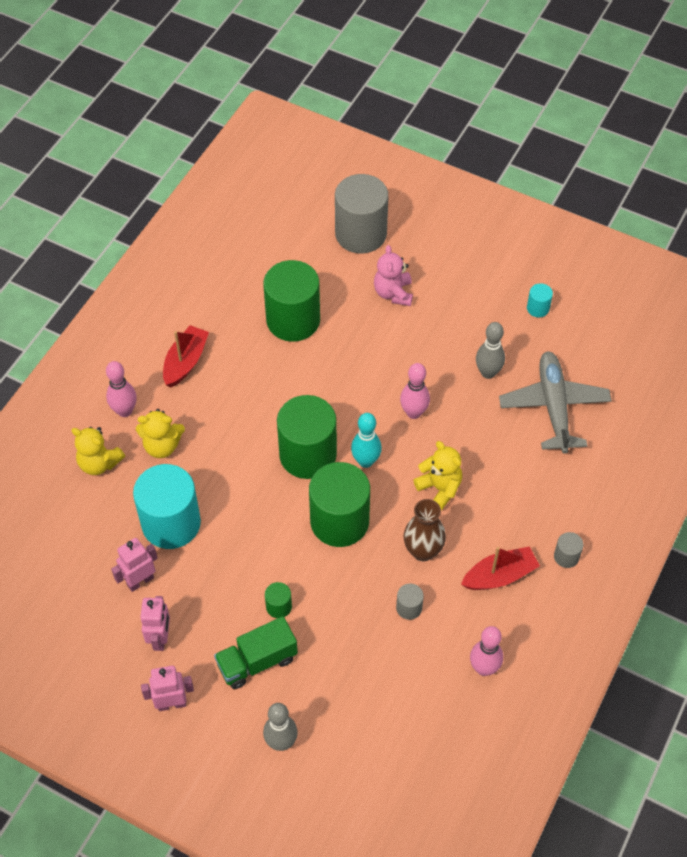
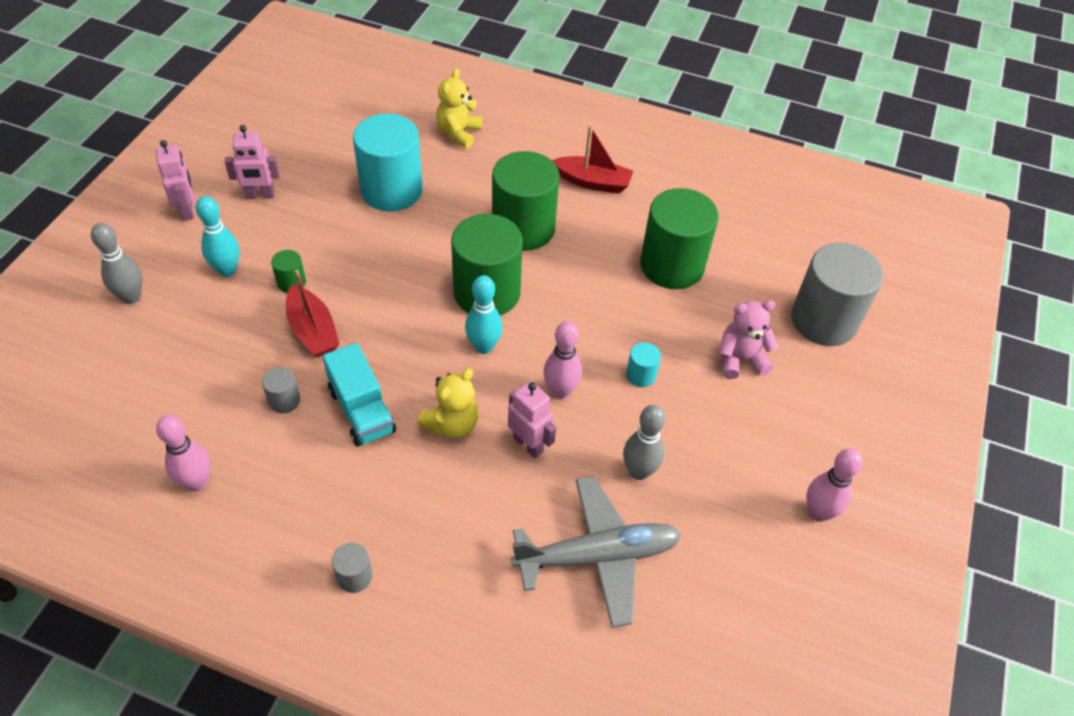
camera: 80 degrees right, 5 degrees down
pink bowling pin [106,361,137,417] -> pink bowling pin moved to [806,448,863,522]
pink robot [111,538,158,592] -> pink robot moved to [508,381,556,458]
yellow teddy bear [136,409,185,458] -> none
green truck [214,616,298,689] -> turquoise bowling pin [196,196,240,277]
green cylinder [309,462,370,547] -> green cylinder moved to [492,151,559,251]
brown vase [404,499,446,561] -> turquoise truck [323,343,396,446]
red boat [461,546,540,590] -> red boat moved to [286,270,340,357]
turquoise cylinder [527,283,553,317] -> turquoise cylinder moved to [626,342,661,387]

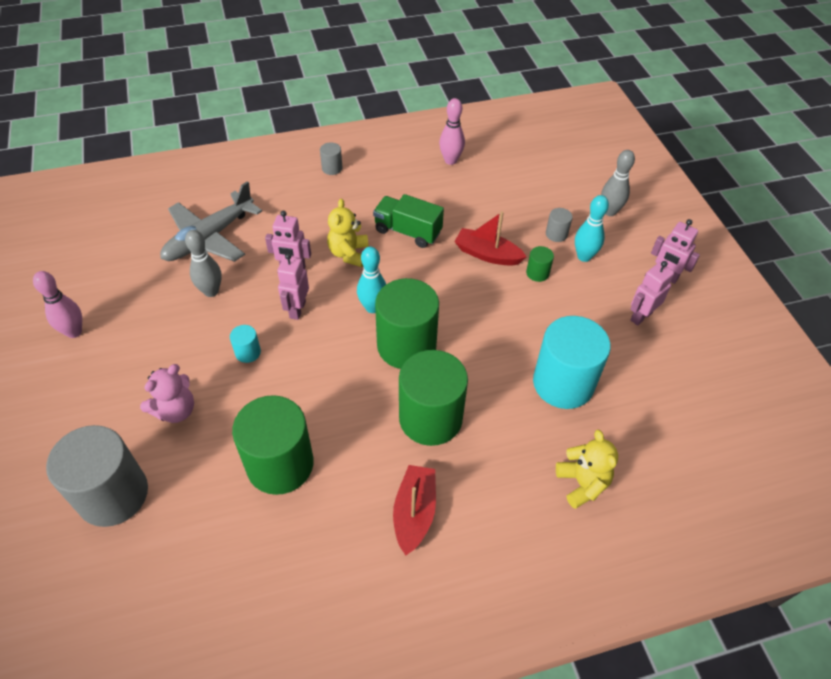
camera: 145 degrees right, 0 degrees up
grey cylinder [262,367,300,413] -> grey cylinder moved to [546,208,573,242]
turquoise truck [323,343,396,446] -> green truck [373,194,444,248]
pink bowling pin [544,321,582,399] -> pink robot [277,253,309,320]
red boat [552,125,633,194] -> red boat turned 120 degrees clockwise [393,465,436,555]

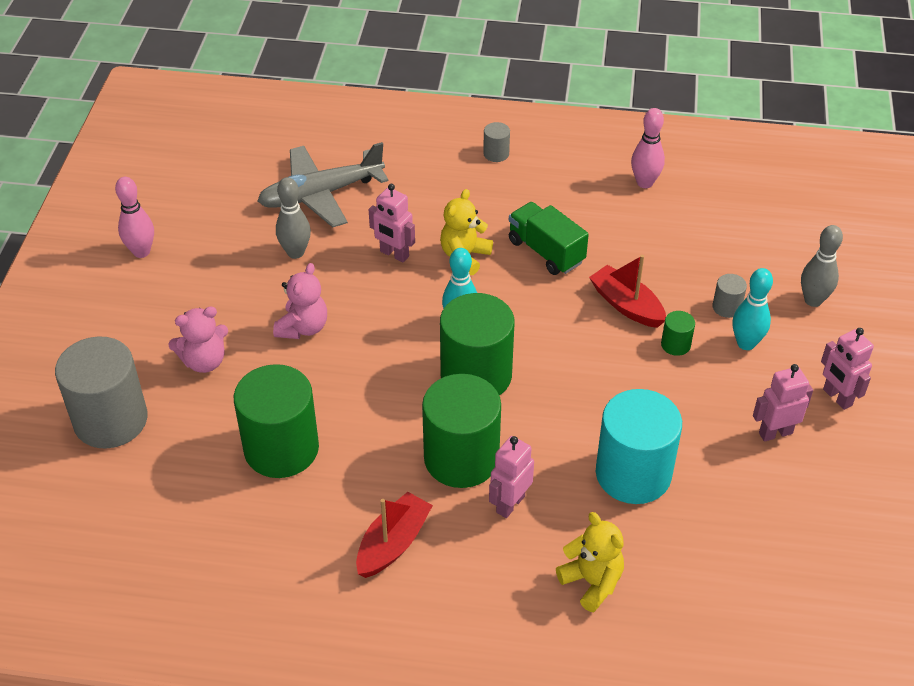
camera: 25 degrees right, 5 degrees down
turquoise cylinder [230,325,261,363] -> pink teddy bear [273,263,327,339]
pink robot [277,253,309,320] -> pink robot moved to [489,436,534,518]
yellow teddy bear [556,430,618,509] -> yellow teddy bear turned 45 degrees counterclockwise [556,512,624,612]

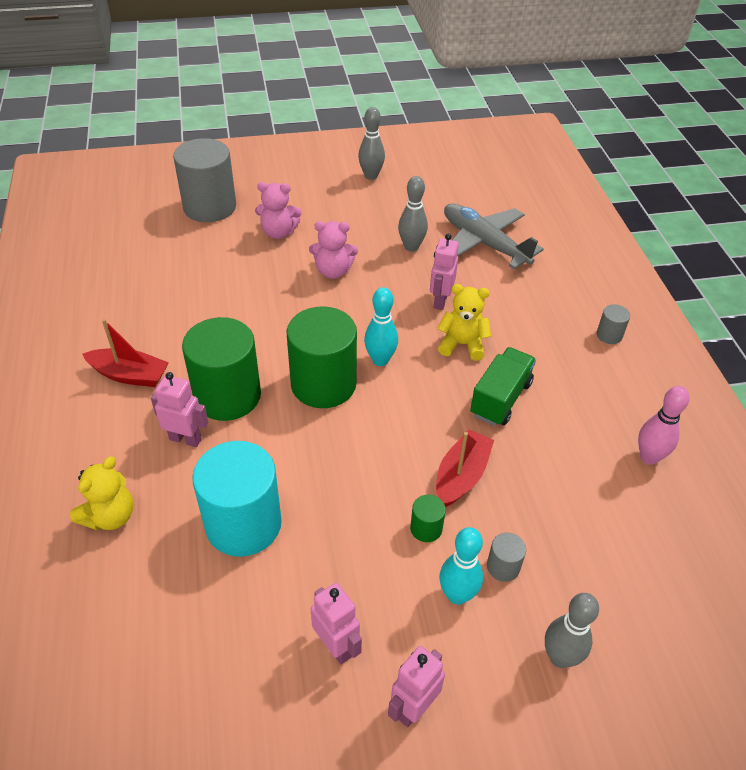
camera: 70 degrees right, 0 degrees up
pink bowling pin [115,177,154,258] -> grey bowling pin [358,107,385,180]
pink teddy bear [168,306,228,373] -> pink teddy bear turned 45 degrees counterclockwise [255,182,302,239]
green cylinder [234,364,319,478] -> none

